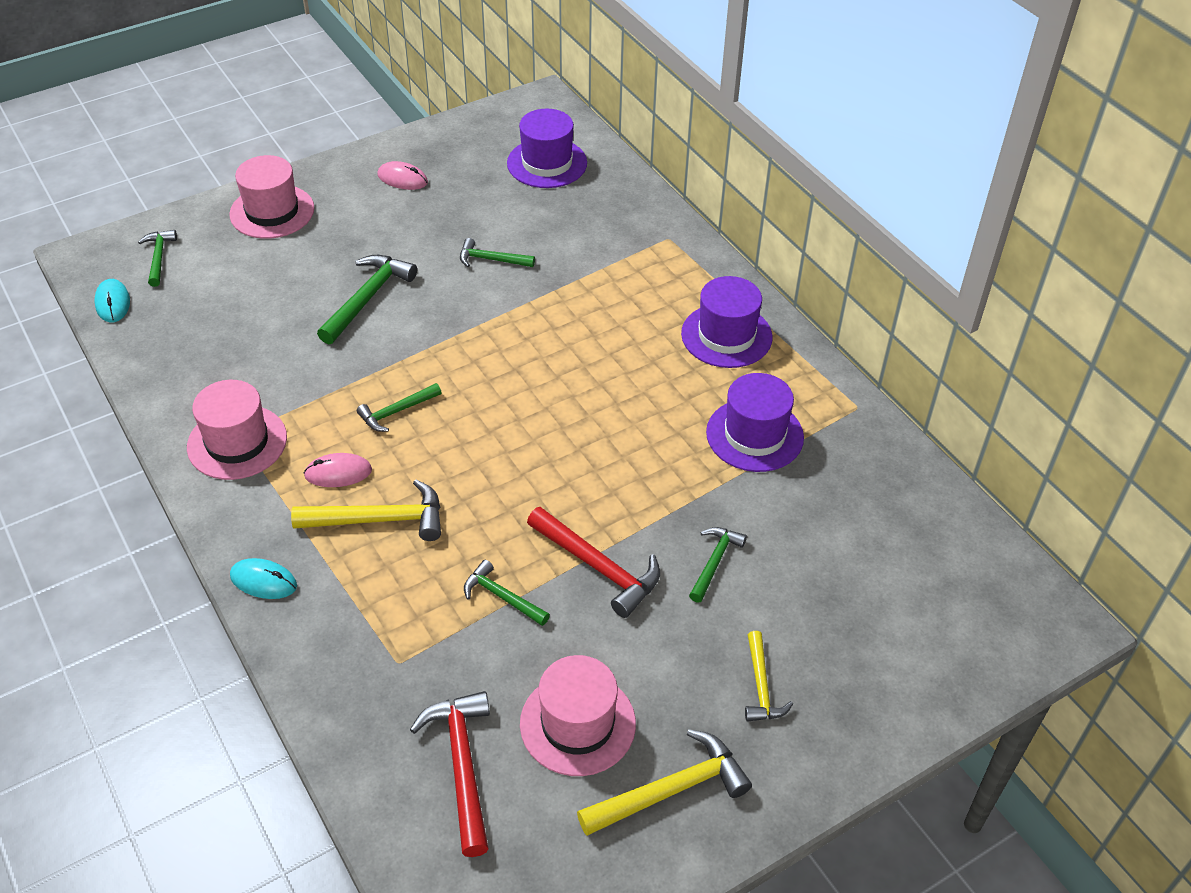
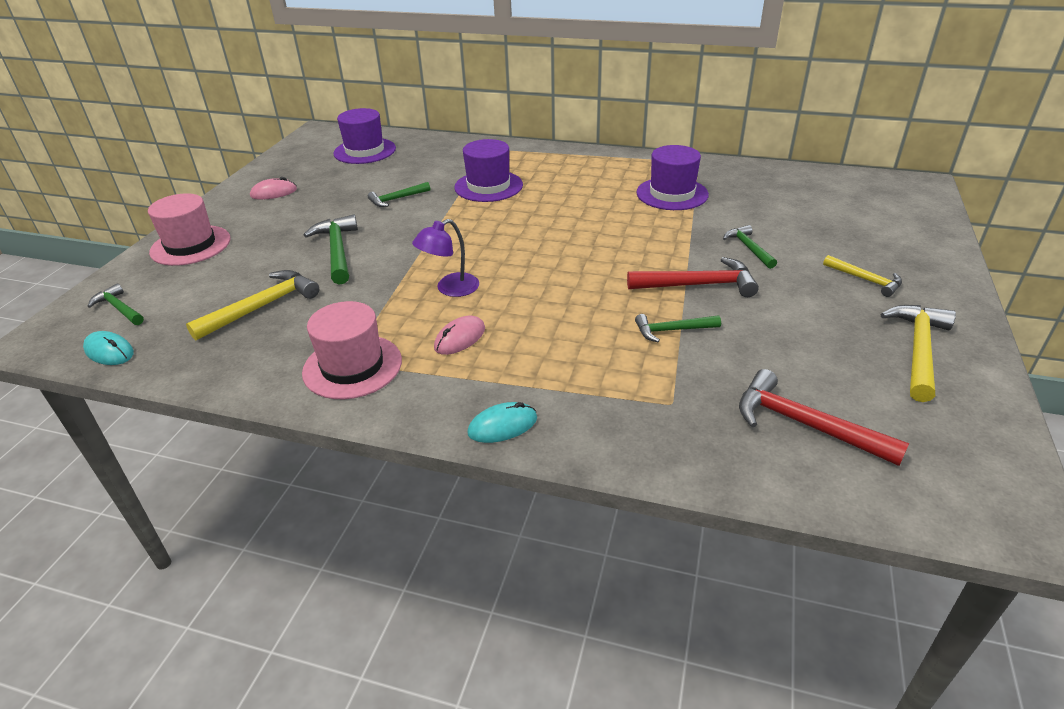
camera: 40 degrees left, 10 degrees down
yellow hammer [291,479,441,541] -> yellow hammer moved to [186,270,319,340]
green hammer [357,383,442,432] -> purple lamp [412,219,479,297]
pink hat [520,655,636,776] -> none
purple hat [681,276,773,368] -> purple hat moved to [454,139,523,202]

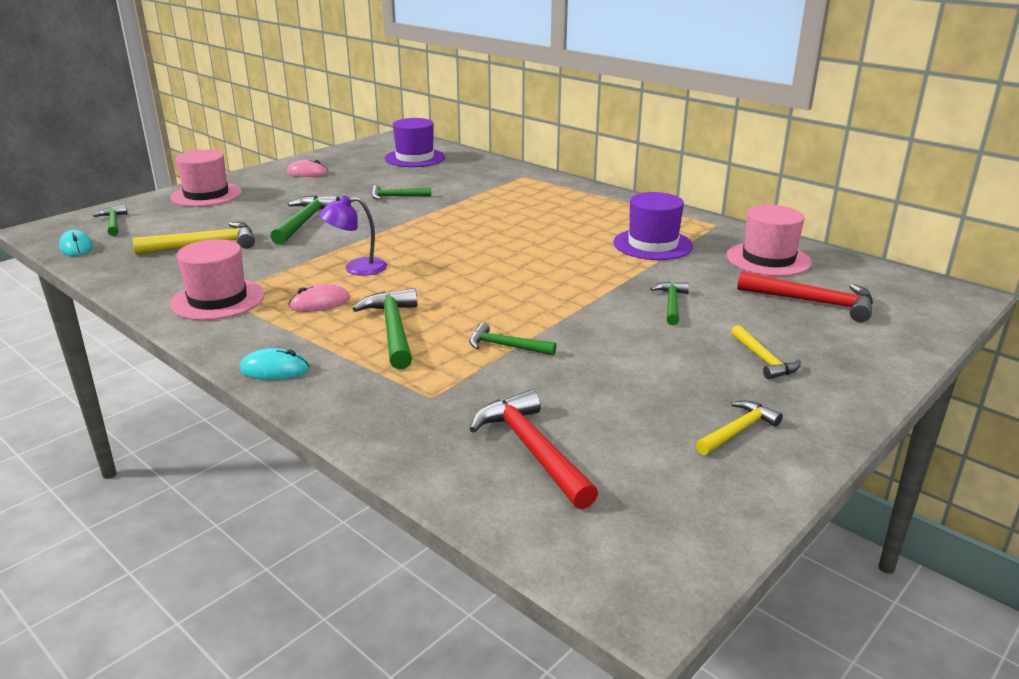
camera: 25 degrees right, 10 degrees down
purple hat [454,139,523,202] -> none
red hammer [627,257,759,297] -> red hammer moved to [737,271,873,322]
yellow hammer [881,305,956,402] -> yellow hammer [696,401,783,455], size x0.61
none -> green hammer [352,288,417,370]
none -> pink hat [727,205,812,276]

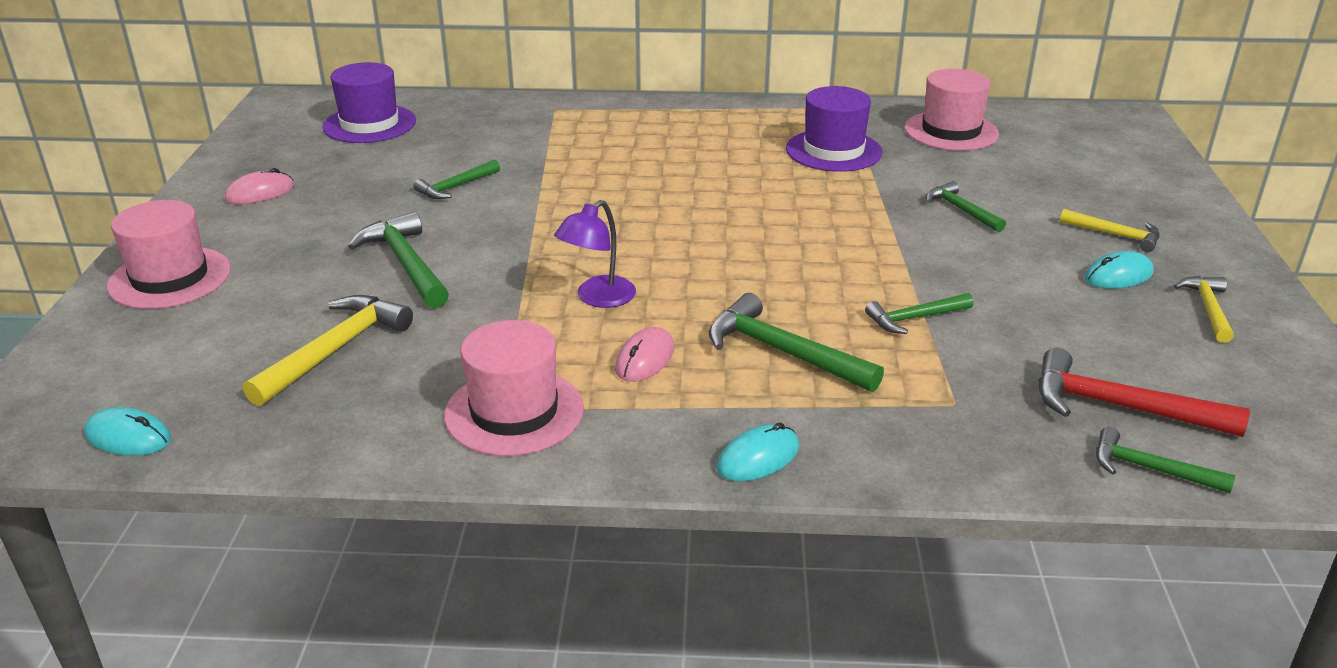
camera: 40 degrees left, 5 degrees up
green hammer [93,205,128,236] -> green hammer moved to [1096,427,1235,493]
red hammer [737,271,873,322] -> none
none -> turquoise mouse [1084,251,1154,288]

